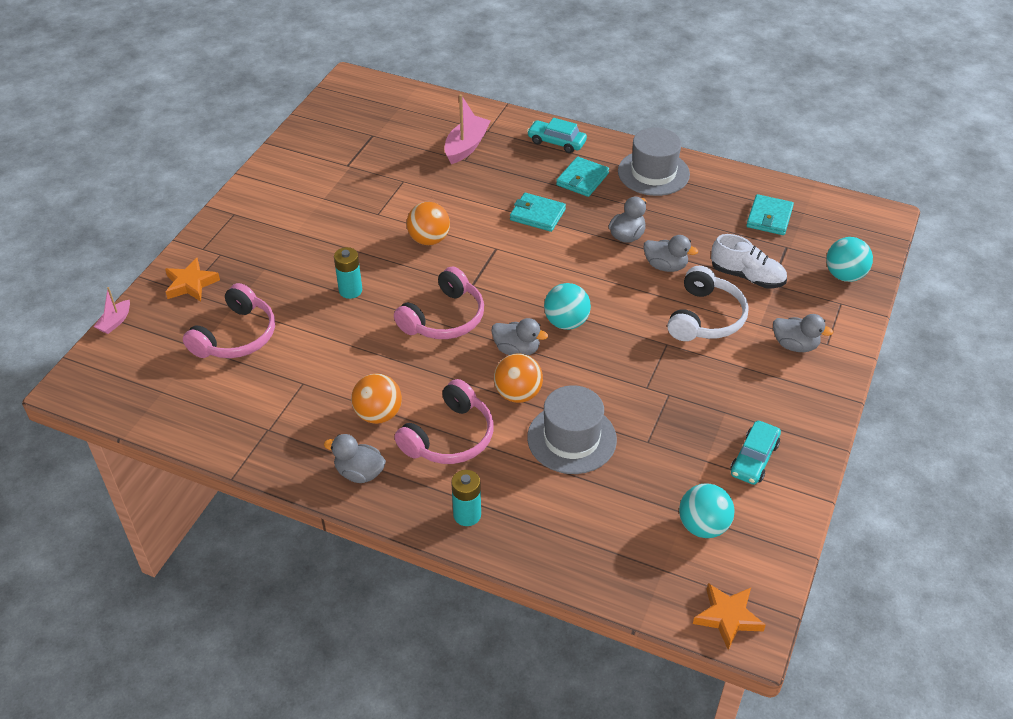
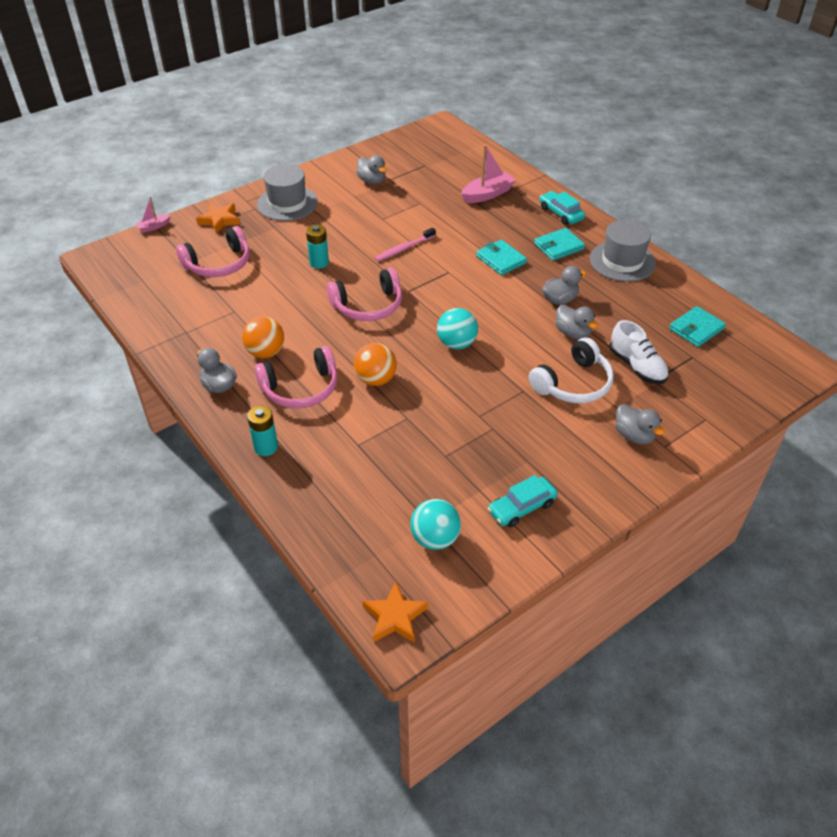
camera: 30 degrees right, 0 degrees up
orange ball [407,202,450,245] -> pink toothbrush [375,228,436,262]
grey duck [491,318,548,356] -> grey duck moved to [356,155,387,184]
grey hat [527,385,617,474] -> grey hat moved to [257,164,318,221]
turquoise ball [826,237,873,282] -> none

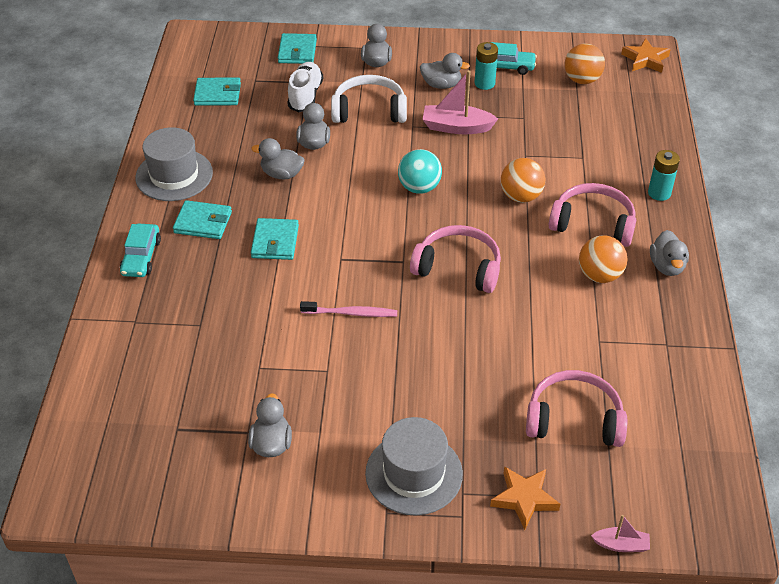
camera: 140 degrees left, 0 degrees up
turquoise battery [306,224,329,269] -> turquoise battery moved to [475,42,498,90]
turquoise ball [410,499,461,550] -> orange ball [565,44,605,84]
pink boat [461,145,516,203] -> pink boat moved to [422,70,498,134]
none -> turquoise wallet [278,33,317,64]
none -> grey duck [420,53,470,89]

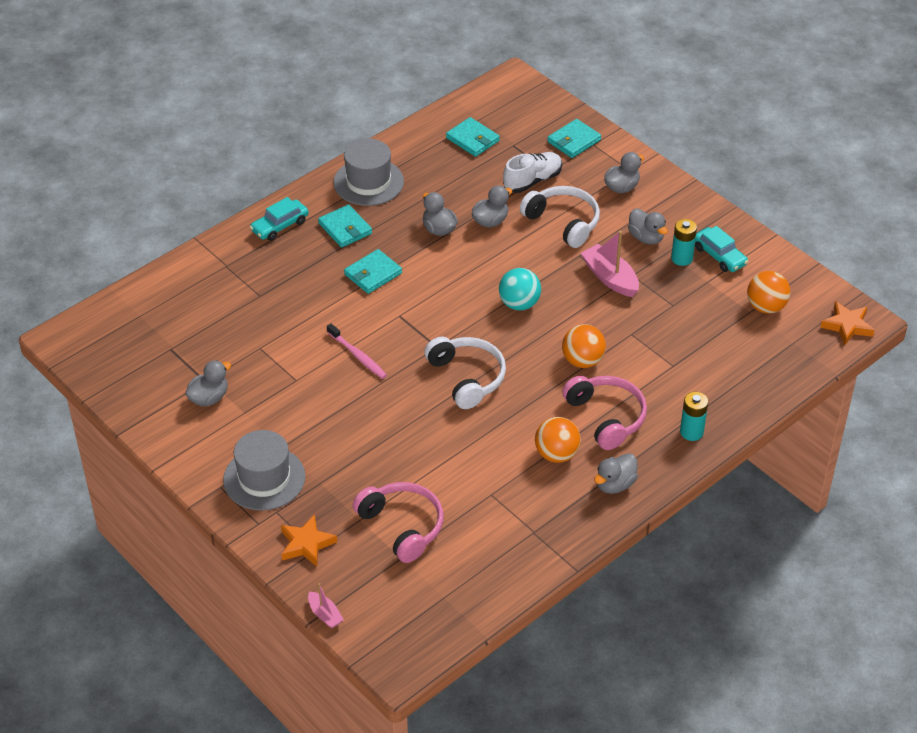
camera: 45 degrees right, 0 degrees up
pink headphones [410,225,501,293] -> white headphones [424,337,506,409]

